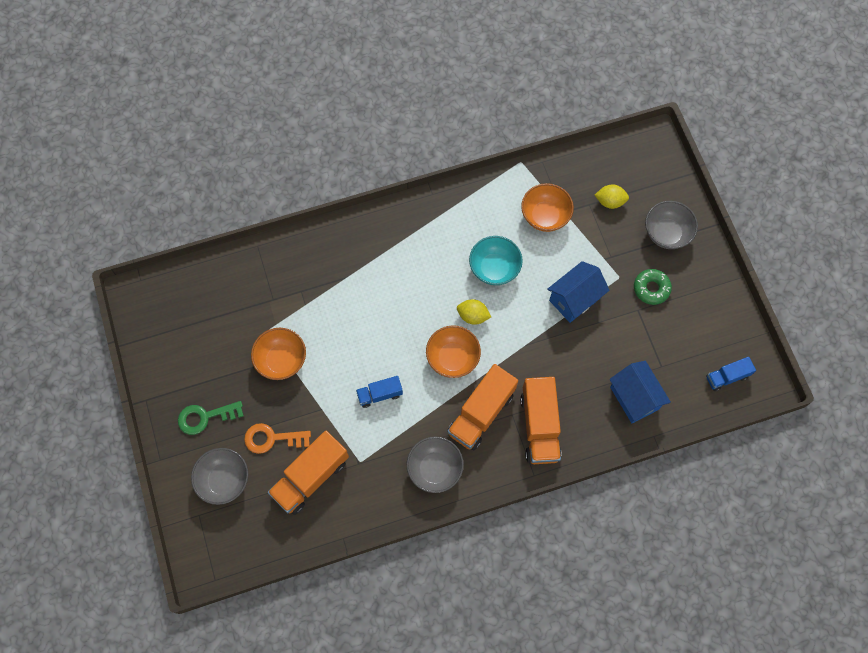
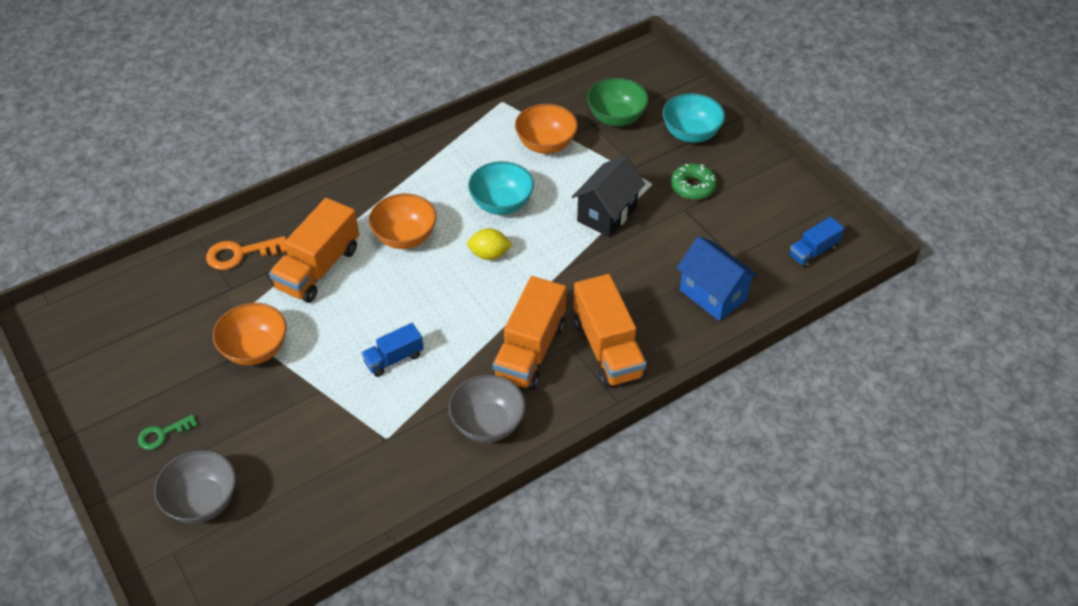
camera: 15 degrees left, 20 degrees down
green key [178,401,244,435] -> green key [138,414,197,450], size x0.65
orange key [244,423,311,454] -> orange key moved to [206,236,287,270]
orange truck [268,431,349,515] -> orange truck moved to [269,198,359,303]
orange bowl [426,325,481,378] -> orange bowl moved to [369,194,437,249]
blue house [547,261,610,323] -> black house [572,155,645,237]
yellow lemon [595,184,629,209] -> green bowl [587,78,649,126]
grey bowl [645,201,698,249] -> turquoise bowl [663,93,725,143]

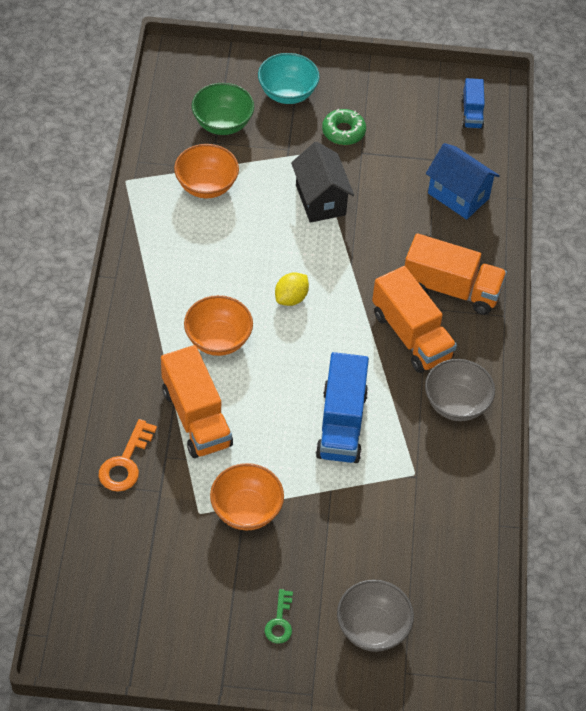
camera: 55 degrees left, 5 degrees up
blue truck [361,323,424,377] -> blue truck [316,352,369,463], size x1.81
turquoise bowl [468,161,534,215] -> none
blue house [677,236,758,321] -> blue house turned 45 degrees clockwise [426,143,500,219]

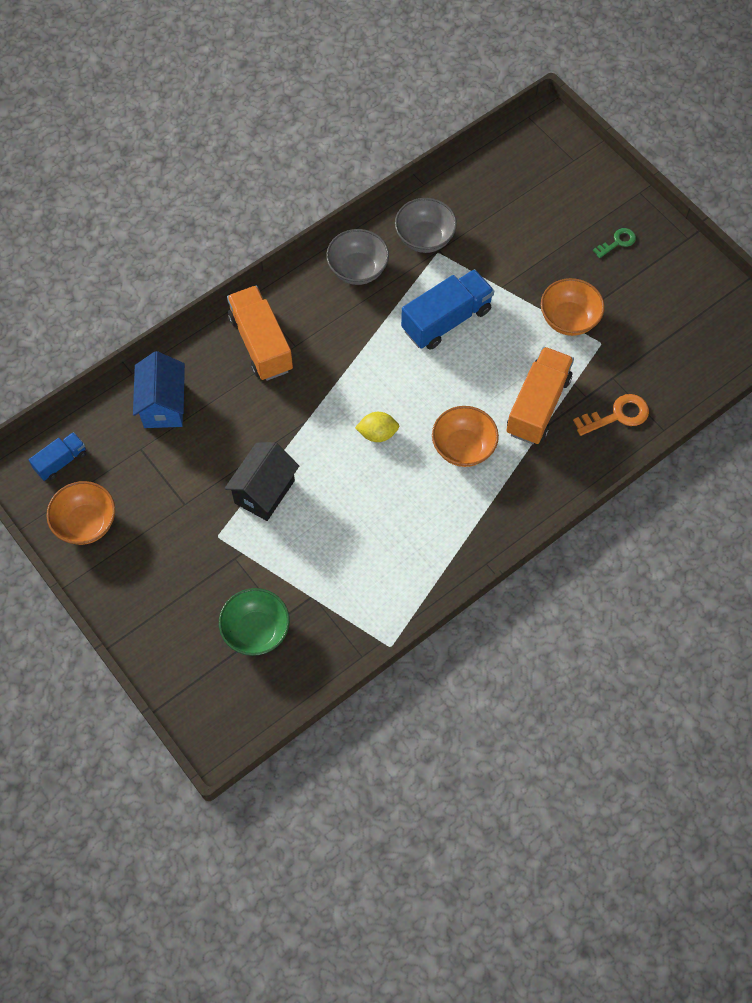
camera: 130 degrees left, 10 degrees up
orange bowl [174,144,239,198] -> orange bowl moved to [47,481,115,545]
turquoise bowl [258,53,320,104] -> none
green donut [322,109,366,145] -> none
grey bowl [337,580,414,652] -> grey bowl moved to [395,198,457,253]
orange truck [372,266,457,373] -> none

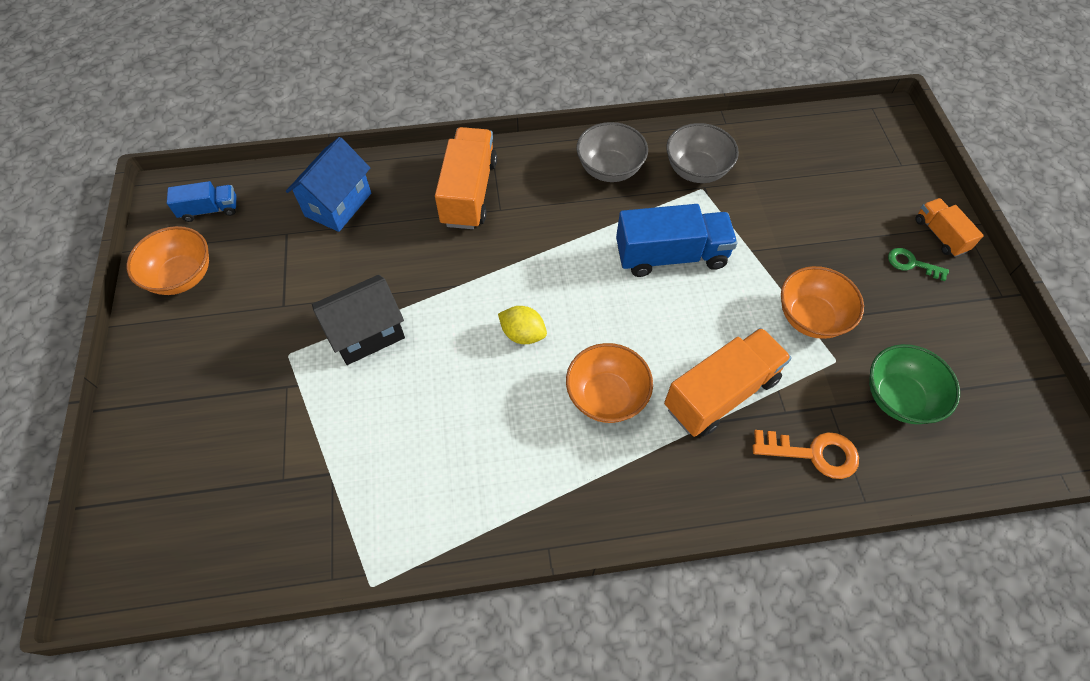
camera: 30 degrees right, 5 degrees down
green bowl [219,588,290,656] -> green bowl moved to [869,344,960,424]
green key [593,228,636,258] -> green key turned 150 degrees counterclockwise [888,248,949,281]
none -> orange truck [916,198,984,257]

